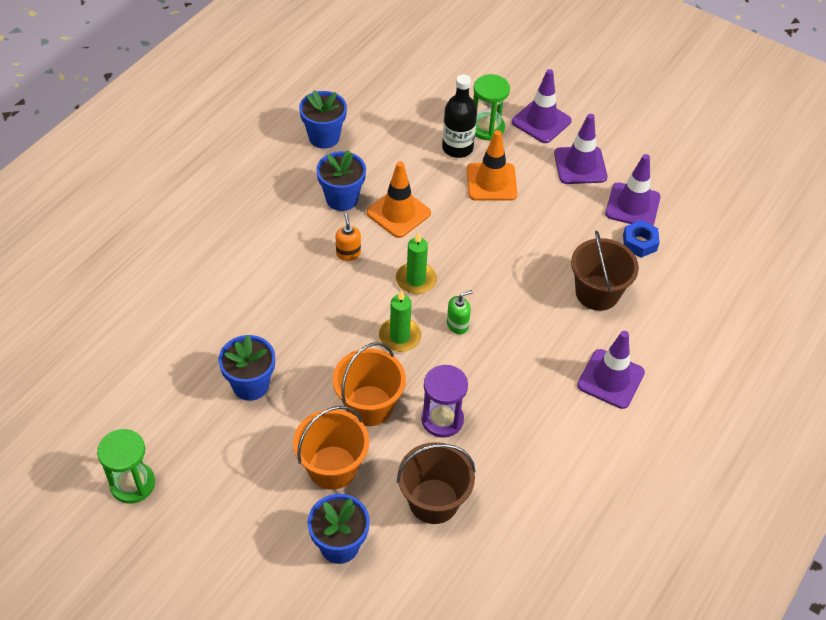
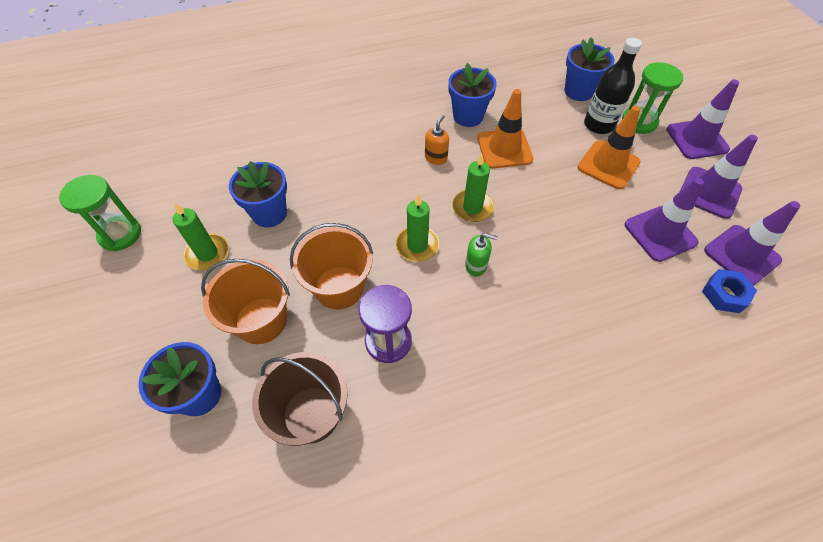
camera: 40 degrees right, 5 degrees up
blue flower pot [299,90,347,149] -> blue flower pot moved to [565,38,615,101]
brown bucket [571,230,639,311] -> none
purple traffic cone [577,331,645,409] -> purple traffic cone moved to [625,178,704,262]
none -> green candle [172,203,229,270]

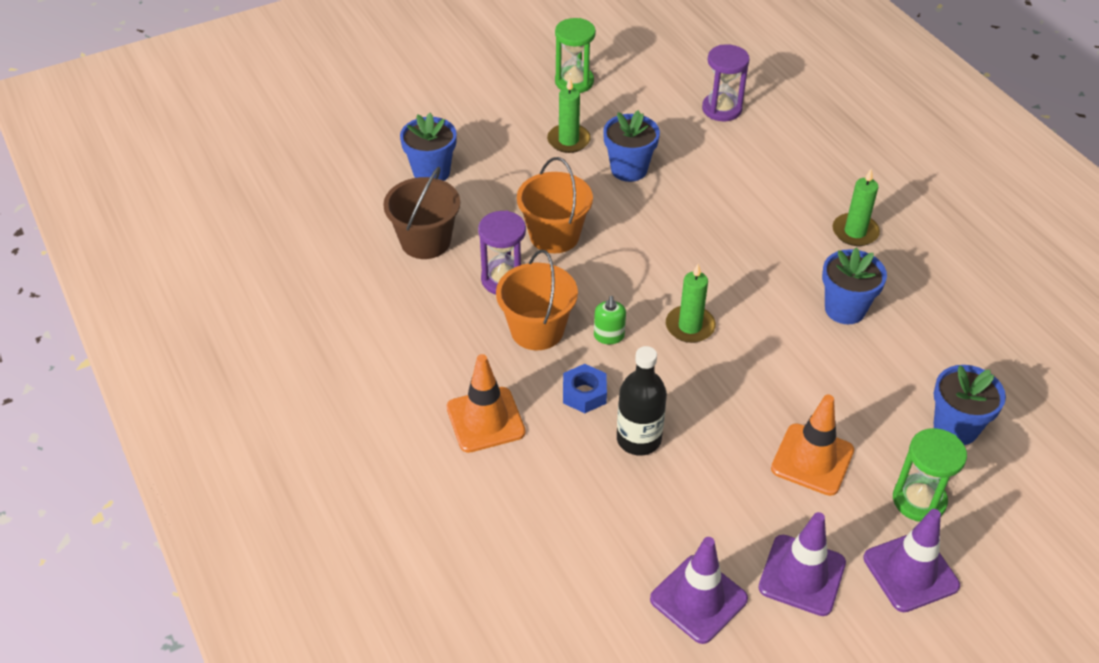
camera: 80 degrees right, 10 degrees down
orange bucket [201,259,290,344] -> orange bucket moved to [496,250,578,350]
green candle [396,194,440,262] -> green candle moved to [833,169,880,246]
orange soap dispenser [425,115,449,165] -> none
orange traffic cone [477,89,534,169] -> orange traffic cone moved to [447,354,526,453]
black bottle [584,38,642,134] -> black bottle moved to [617,346,667,456]
purple traffic cone [625,178,704,262] -> none
blue nut [702,269,757,313] -> blue nut moved to [563,364,607,413]
none -> purple hourglass [702,45,750,121]

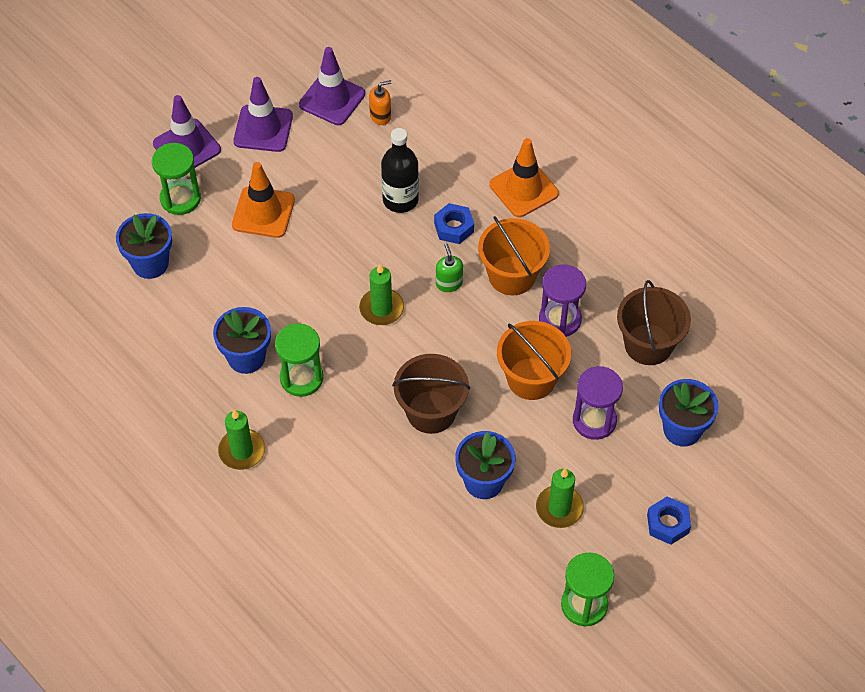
camera: 165 degrees right, 10 degrees up
purple hourglass [702,45,750,121] -> purple hourglass moved to [573,366,623,440]
none -> green hourglass [275,323,323,397]
none -> orange soap dispenser [369,80,392,125]
none -> brown bucket [392,354,470,434]
none -> blue nut [647,496,691,545]

